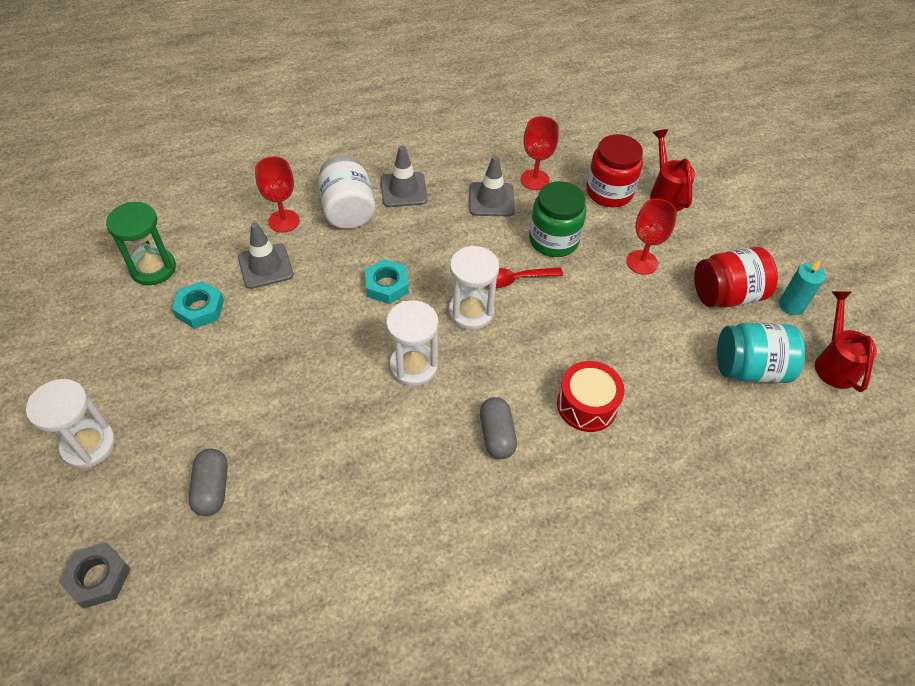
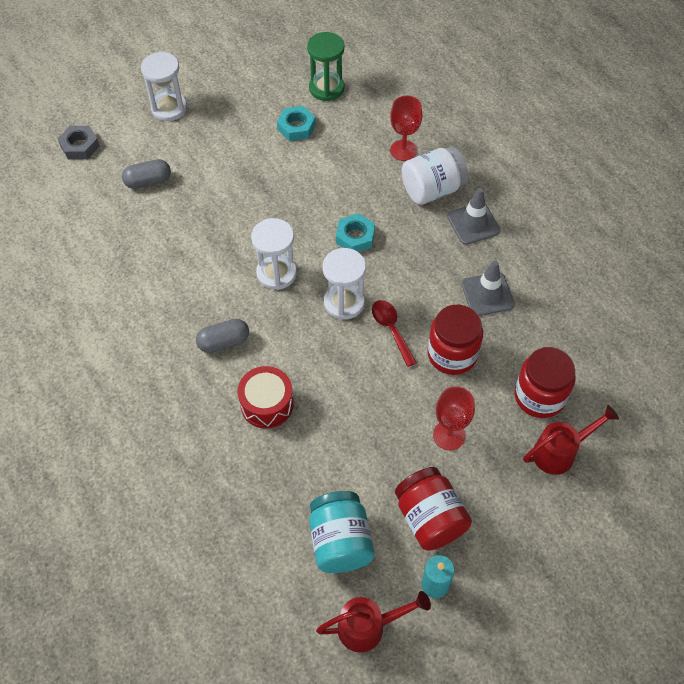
camera: 80 degrees right, 5 degrees up
grey traffic cone [238,222,294,289] -> none
red goblet [521,116,559,190] -> none
green jar [529,181,586,257] -> red jar [427,305,483,375]

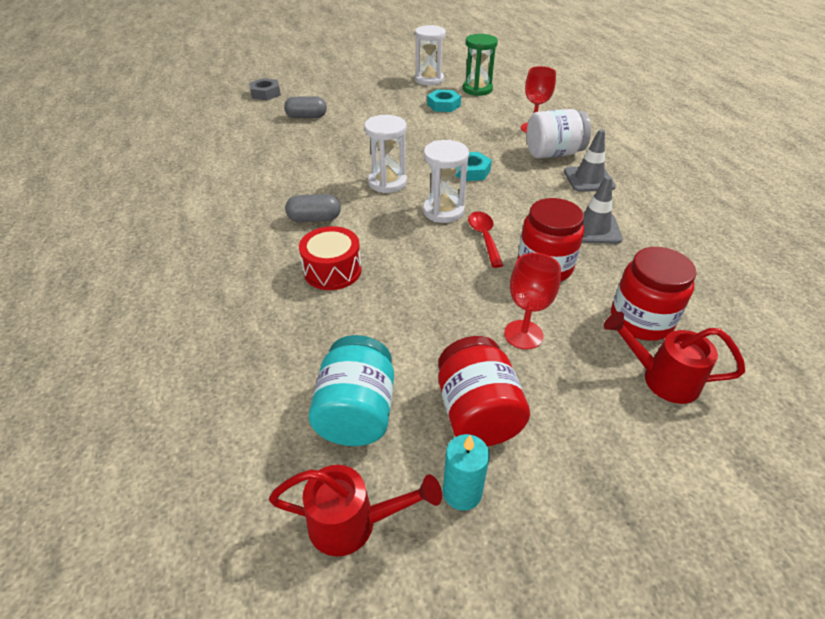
camera: 15 degrees right, 15 degrees down
white hourglass [141,52,187,121] -> white hourglass moved to [415,25,446,85]
red watering can [523,405,619,475] -> red watering can turned 150 degrees counterclockwise [604,312,745,404]

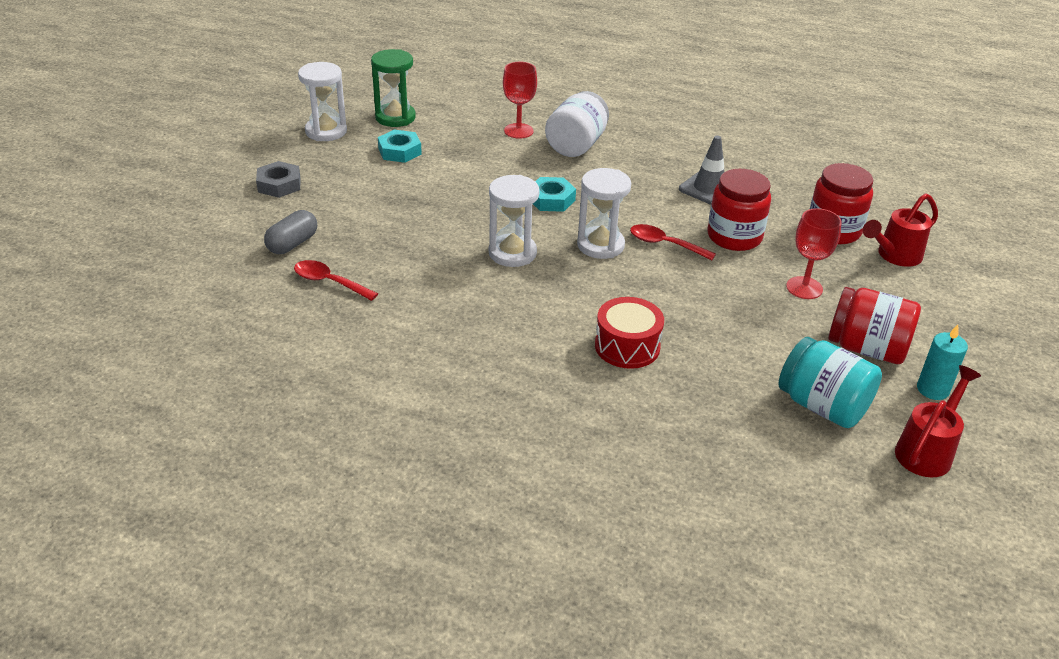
camera: 55 degrees left, 5 degrees down
grey nut [249,78,281,100] -> grey nut moved to [256,161,300,198]
grey capsule [285,194,341,222] -> none
grey traffic cone [564,129,616,192] -> none
none -> red spoon [294,260,378,301]

